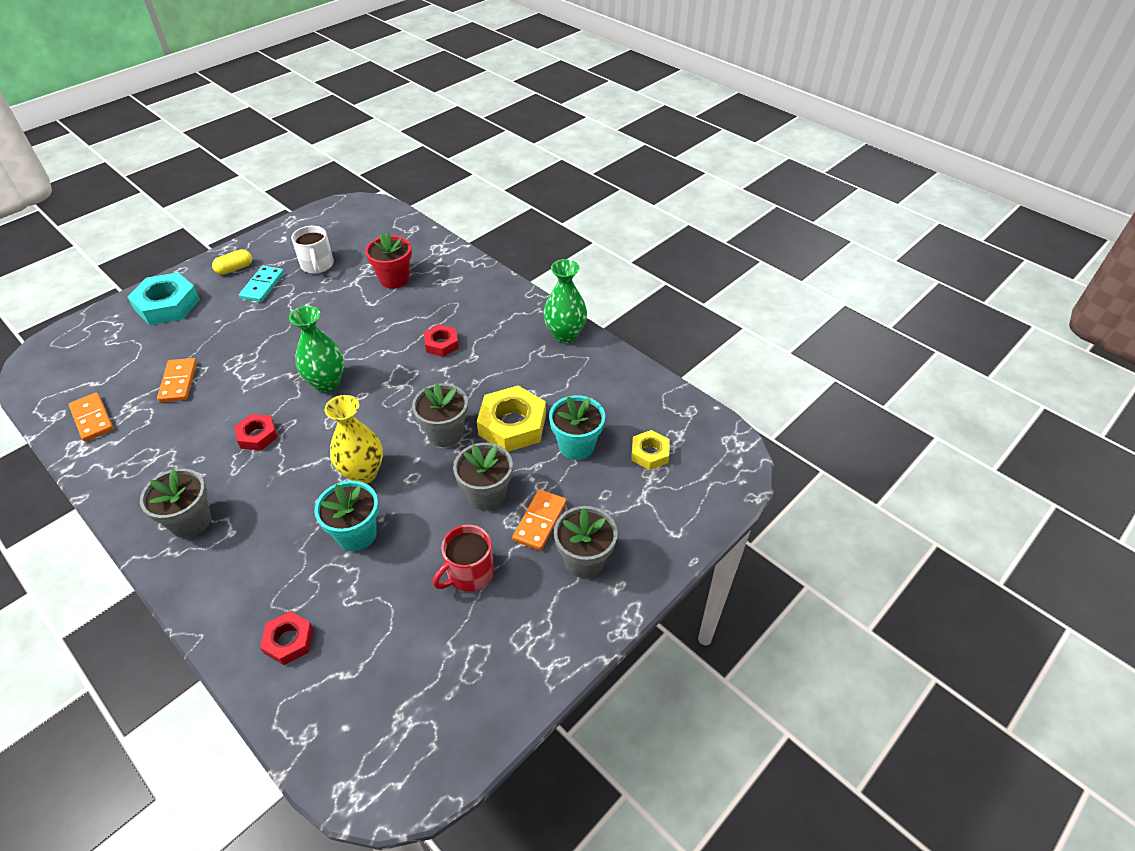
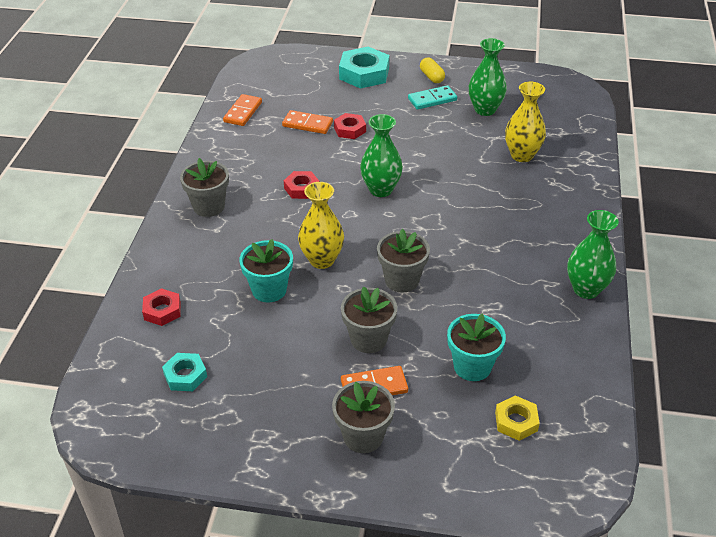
camera: 55 degrees right, 5 degrees down
orange domino [157,358,197,402] -> orange domino turned 60 degrees clockwise [282,110,333,134]
yellow capsule [212,249,252,275] -> yellow capsule turned 45 degrees clockwise [420,58,445,83]
white mug [291,226,334,274] -> green vase [469,38,507,116]
red flower pot [365,233,412,289] -> yellow vase [505,82,546,162]
red nut [424,324,459,357] -> red nut moved to [334,113,366,139]
red mug [433,525,494,592] -> none
yellow nut [477,386,546,452] -> none
none -> turquoise nut [162,353,207,391]

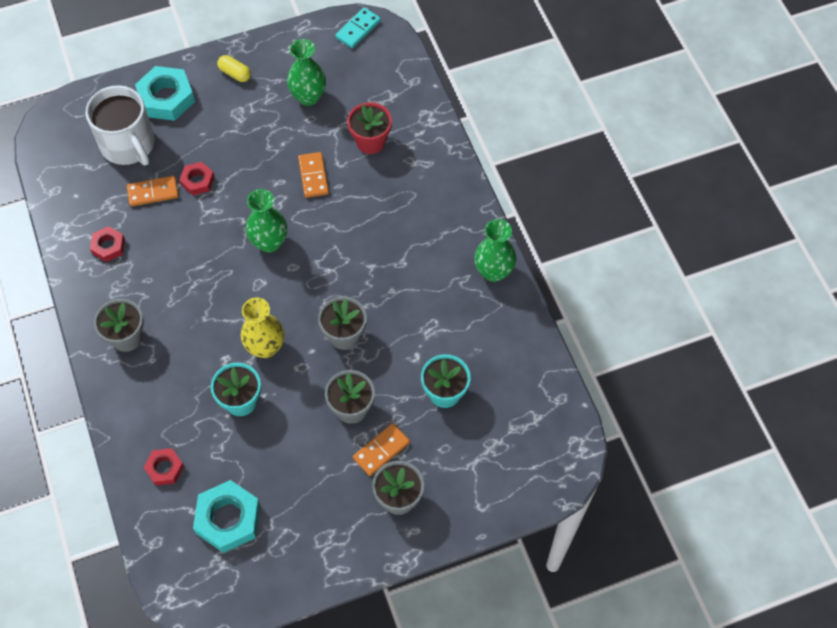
camera: 30 degrees left, 20 degrees up
turquoise nut [162,353,207,391] -> turquoise nut [193,480,260,553], size x1.76
orange domino [223,94,262,126] -> orange domino moved to [298,152,329,198]
red nut [284,171,319,199] -> red nut moved to [90,226,125,262]
turquoise domino [408,85,457,110] -> turquoise domino moved to [335,8,381,48]
yellow nut [495,395,540,441] -> none
yellow vase [505,82,546,162] -> red flower pot [347,102,392,154]
none -> white mug [85,85,154,165]

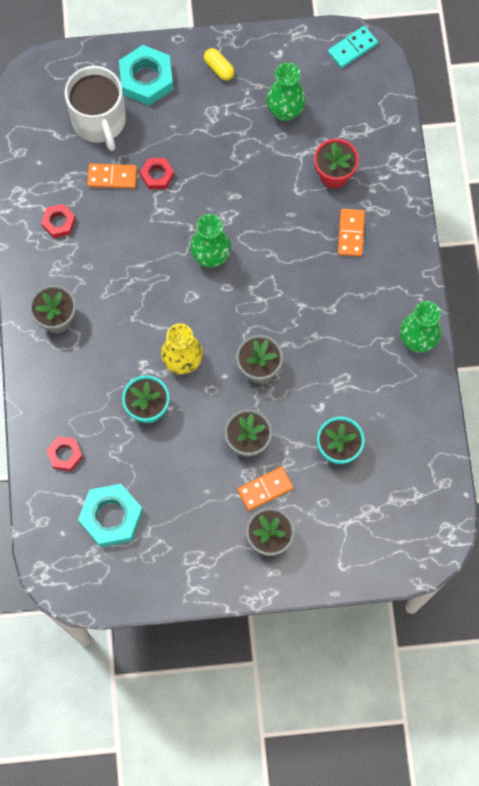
camera: 15 degrees right, 10 degrees up
orange domino [298,152,329,198] -> orange domino moved to [338,209,365,257]

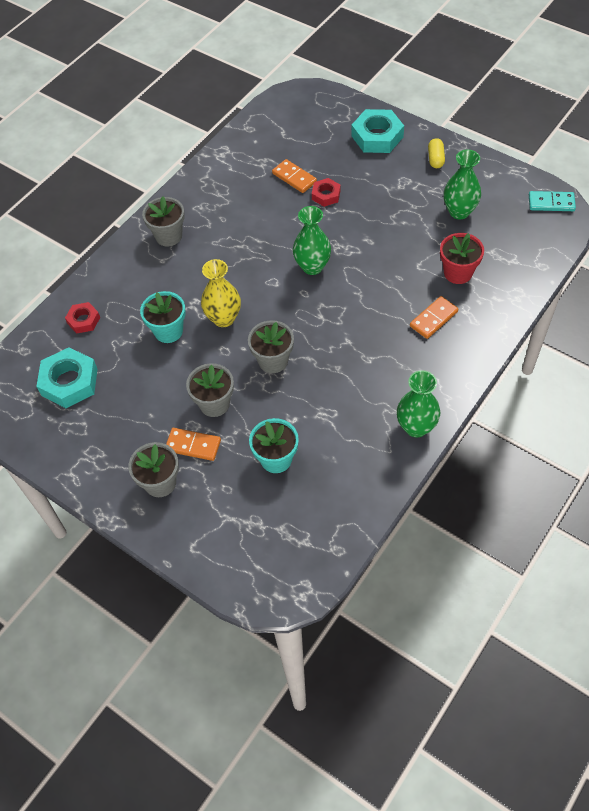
camera: 45 degrees right, 15 degrees down
red nut [41,204,76,238] -> none
white mug [65,66,126,151] -> none

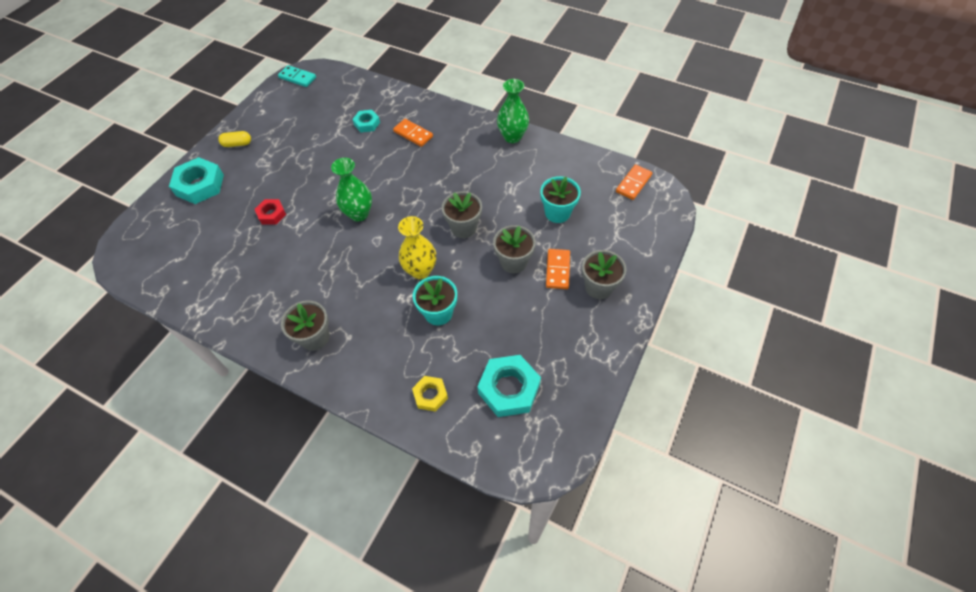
camera: 100 degrees left, 0 degrees up
red nut [65,302,100,333] -> yellow nut [412,376,448,412]
orange domino [272,159,317,193] -> orange domino moved to [616,164,652,200]
red flower pot [440,233,484,284] -> turquoise nut [352,110,380,132]
green vase [444,149,481,219] -> none
turquoise domino [529,191,576,211] -> turquoise domino turned 60 degrees counterclockwise [278,65,316,87]

